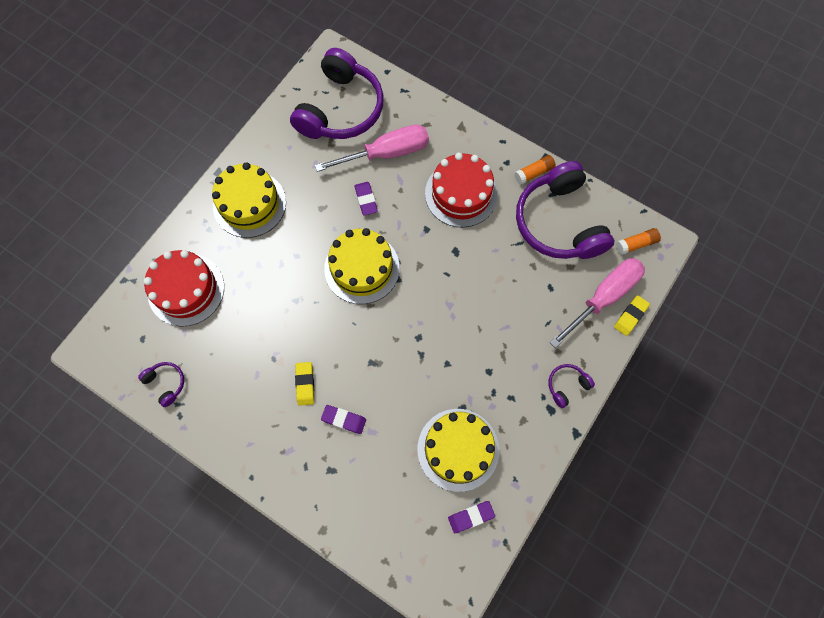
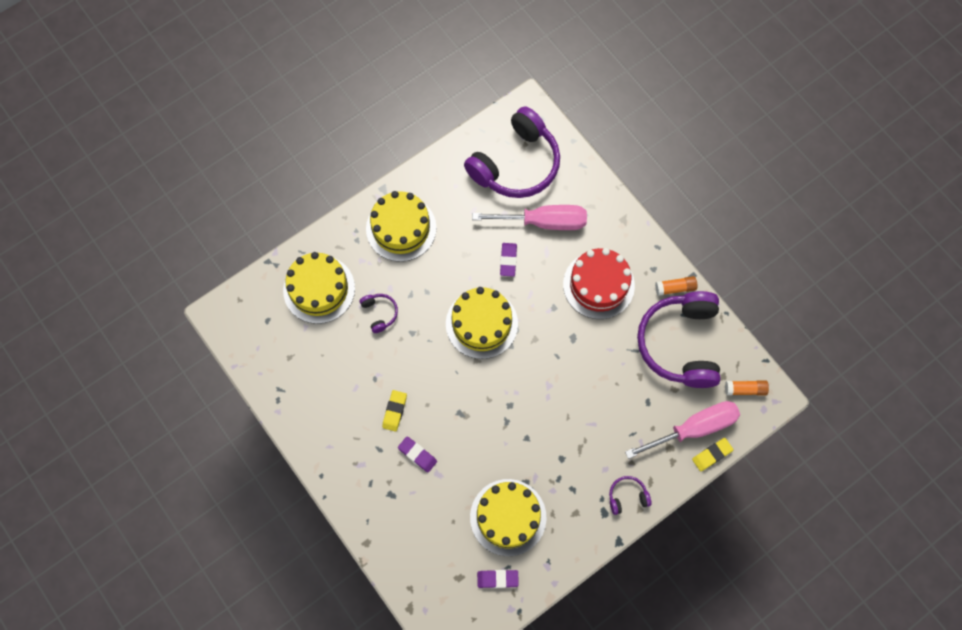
camera: 20 degrees right, 0 degrees up
purple headphones [138,362,184,407] -> purple headphones moved to [360,294,398,333]
red cake [144,250,224,327] -> yellow cake [283,252,355,324]

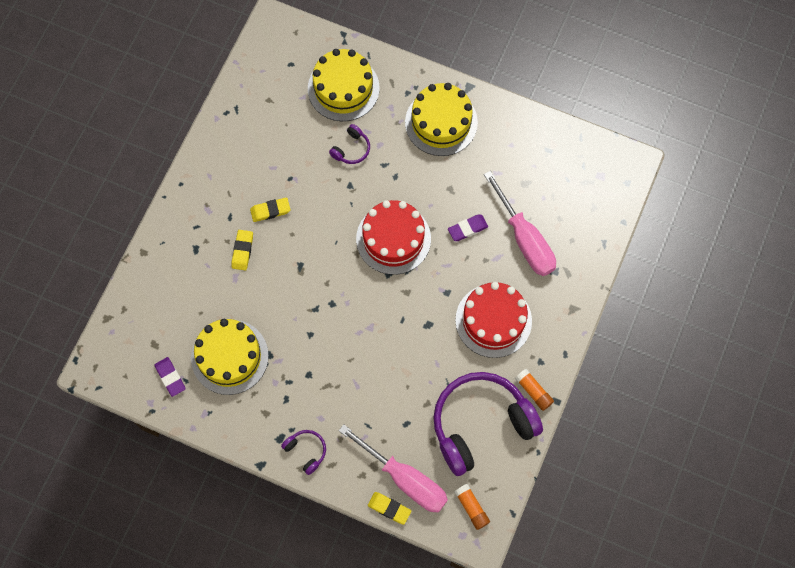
camera: 60 degrees right, 0 degrees up
purple eraser [398,436,437,473] -> yellow eraser [232,230,253,270]
yellow cake [446,287,518,359] -> red cake [356,200,431,275]
purple headphones [464,106,560,198] -> none

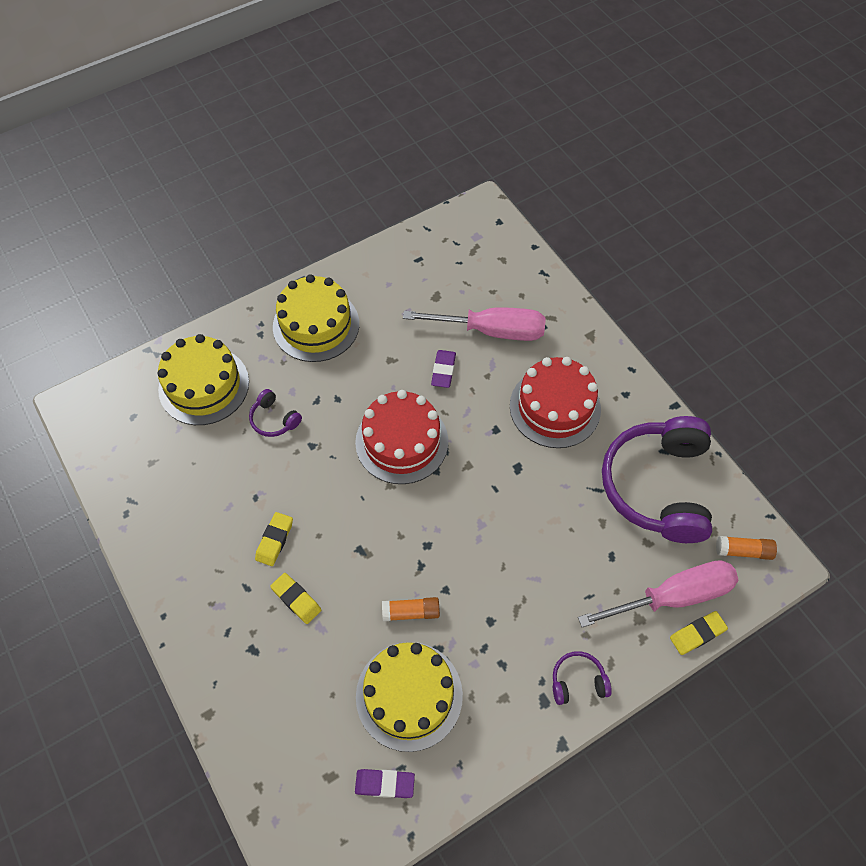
camera: 55 degrees left, 10 degrees down
purple headphones [329,124,370,164] -> purple headphones turned 150 degrees clockwise [249,389,302,437]
orange glue stick [515,369,554,411] -> orange glue stick moved to [382,597,440,621]

